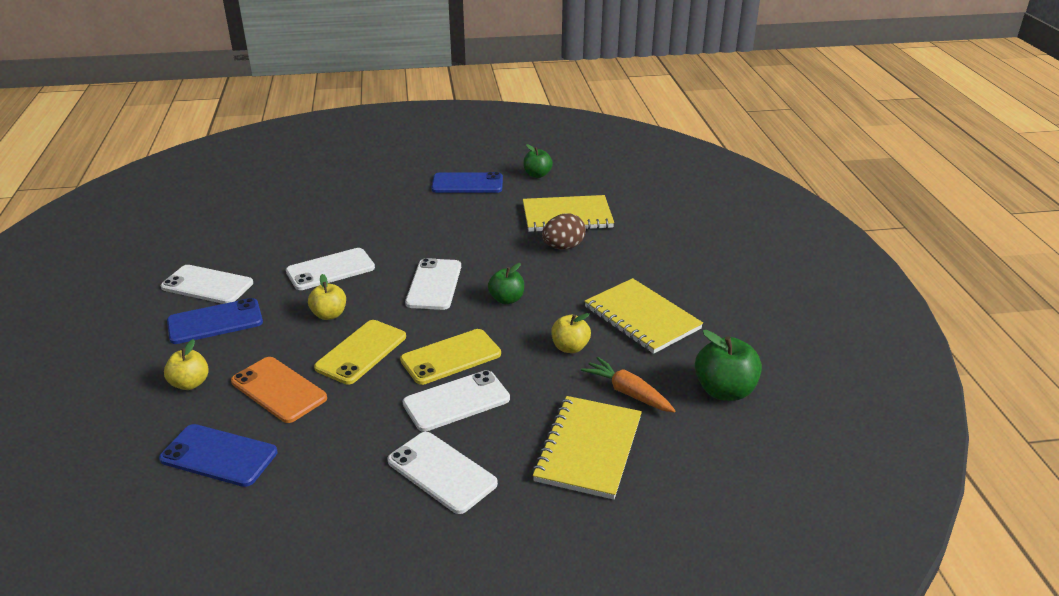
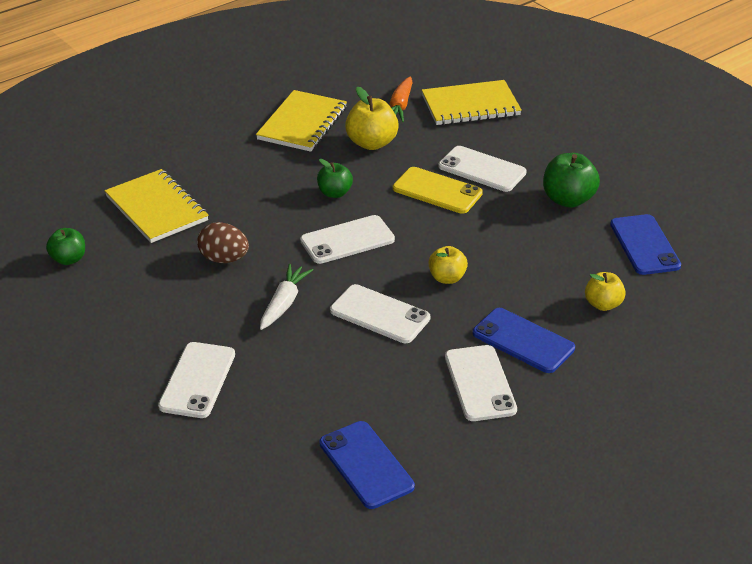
camera: 120 degrees left, 5 degrees up
orange phone [231,357,327,423] -> none
yellow phone [314,320,406,384] -> none
white phone [387,432,498,514] -> white phone moved to [158,342,235,418]
blue phone [431,172,503,193] -> blue phone moved to [319,421,415,509]
brown egg [542,213,586,250] -> brown egg moved to [197,222,249,263]
yellow apple [551,313,591,353] -> yellow apple [345,87,399,150], size x1.54
green apple [695,330,762,401] -> green apple moved to [543,153,600,208]
none -> white carrot [260,264,313,330]

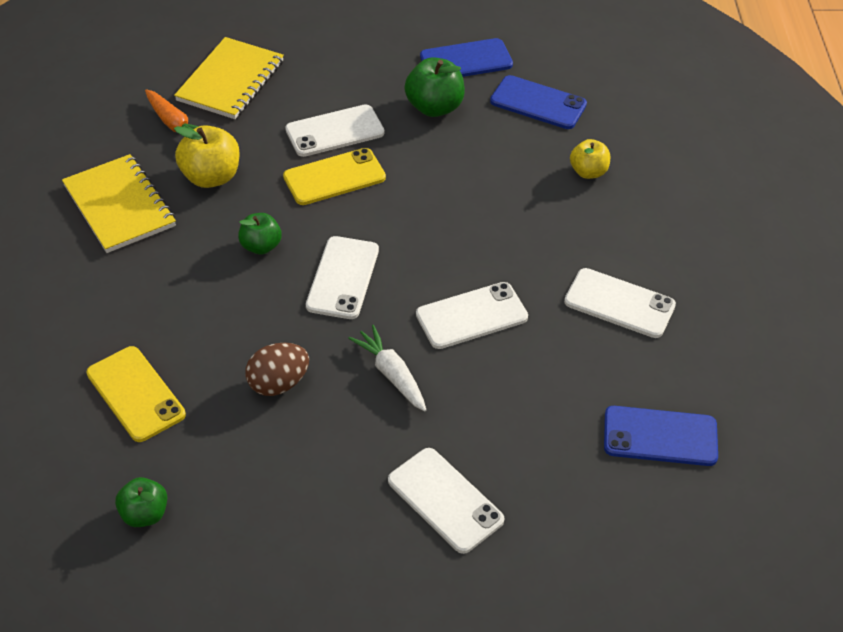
camera: 55 degrees left, 10 degrees up
yellow notebook [105,169,209,243] -> yellow phone [86,346,186,442]
yellow apple [428,246,468,284] -> none
blue phone [473,308,575,373] -> blue phone moved to [420,38,513,77]

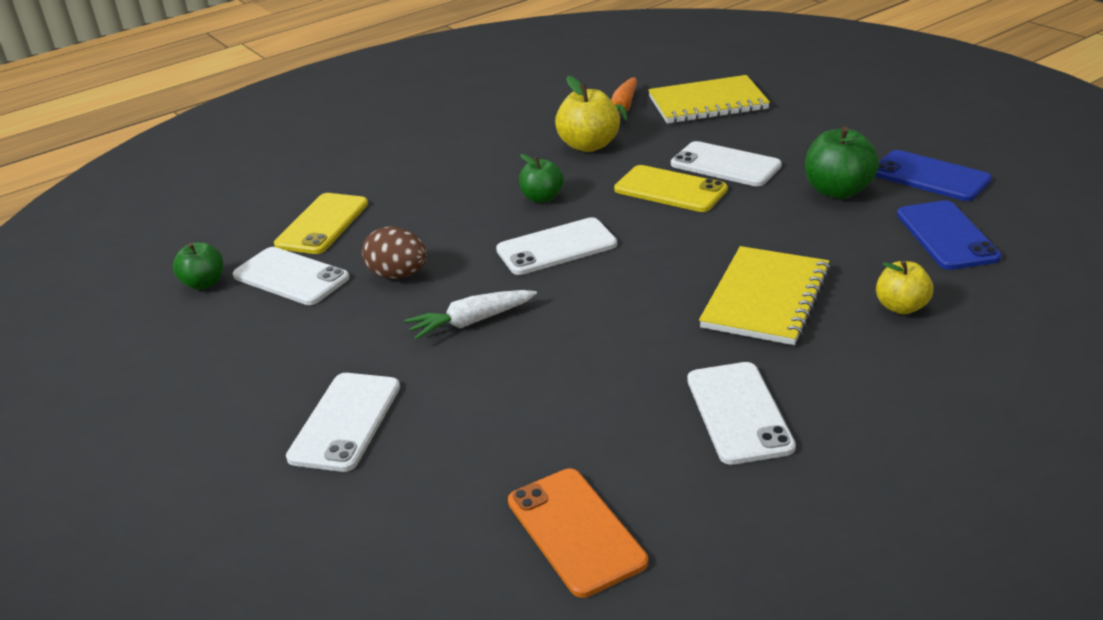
camera: 60 degrees right, 15 degrees down
yellow notebook [62,154,176,253] -> yellow notebook moved to [699,246,831,345]
white carrot [348,325,426,412] -> white carrot turned 135 degrees counterclockwise [405,290,537,340]
white phone [416,282,528,349] -> white phone moved to [233,247,350,305]
blue phone [604,406,718,466] -> orange phone [508,469,648,598]

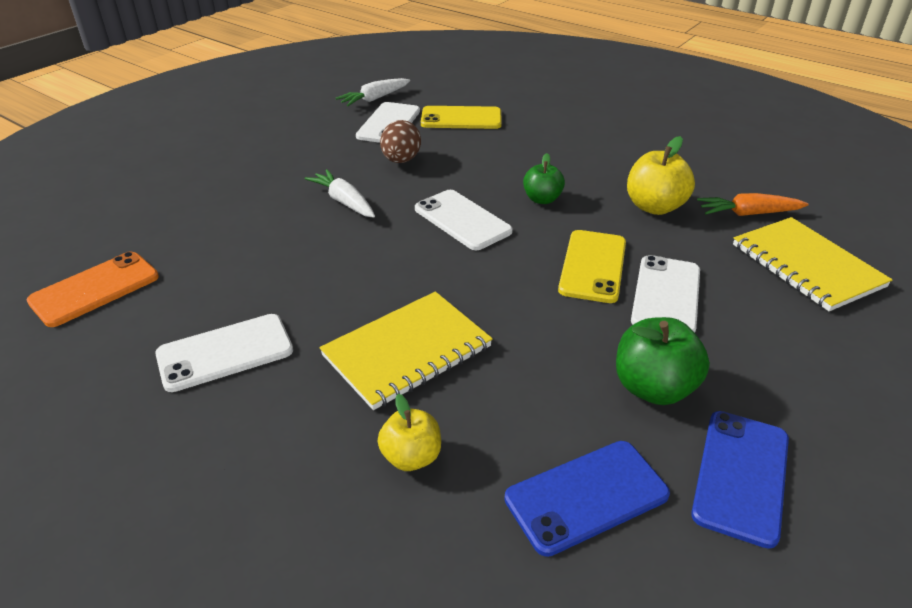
camera: 70 degrees right, 5 degrees up
green apple [173,242,223,290] -> white carrot [336,78,410,106]
white phone [286,373,400,472] -> none
yellow notebook [699,246,831,345] -> yellow notebook turned 45 degrees counterclockwise [319,291,493,410]

